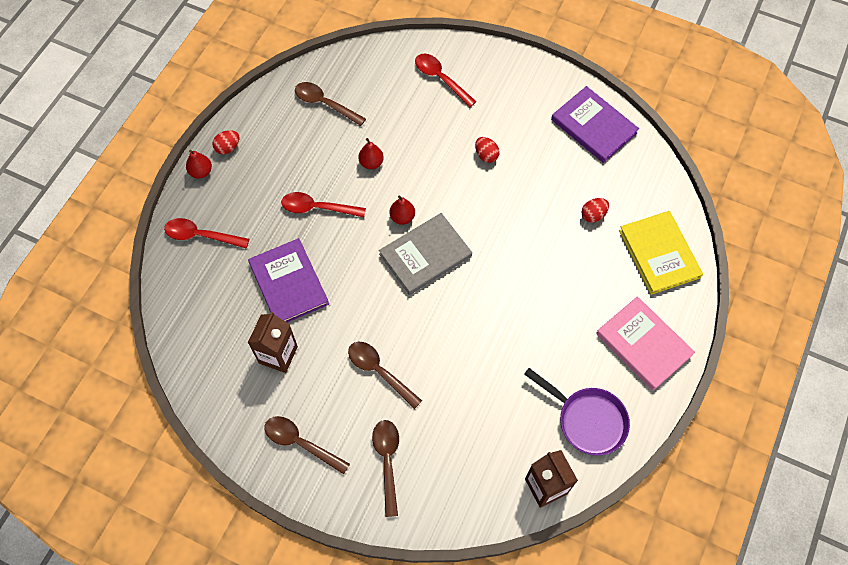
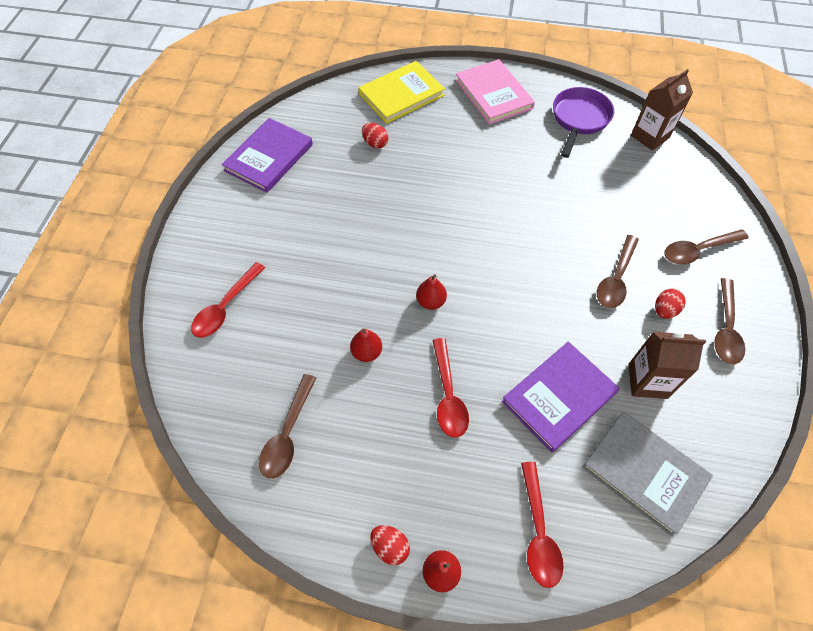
camera: 105 degrees left, 5 degrees down
grey book [379,213,472,295] -> grey book moved to [582,412,713,536]
red egg [475,137,500,163] -> red egg moved to [655,289,686,319]
pink book [596,296,695,391] -> pink book turned 60 degrees counterclockwise [455,59,535,125]

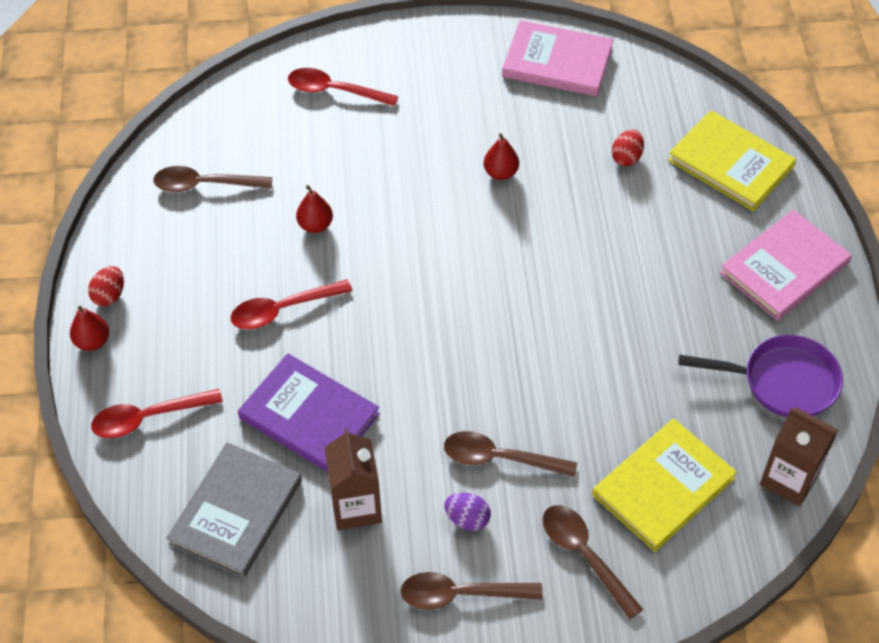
camera: 75 degrees right, 5 degrees down
purple book [221,118,313,193] -> pink book [502,20,614,96]
red pear [416,274,447,310] -> red pear moved to [484,133,519,180]
red egg [655,289,686,319] -> purple egg [444,493,491,531]
none -> yellow book [592,419,737,552]

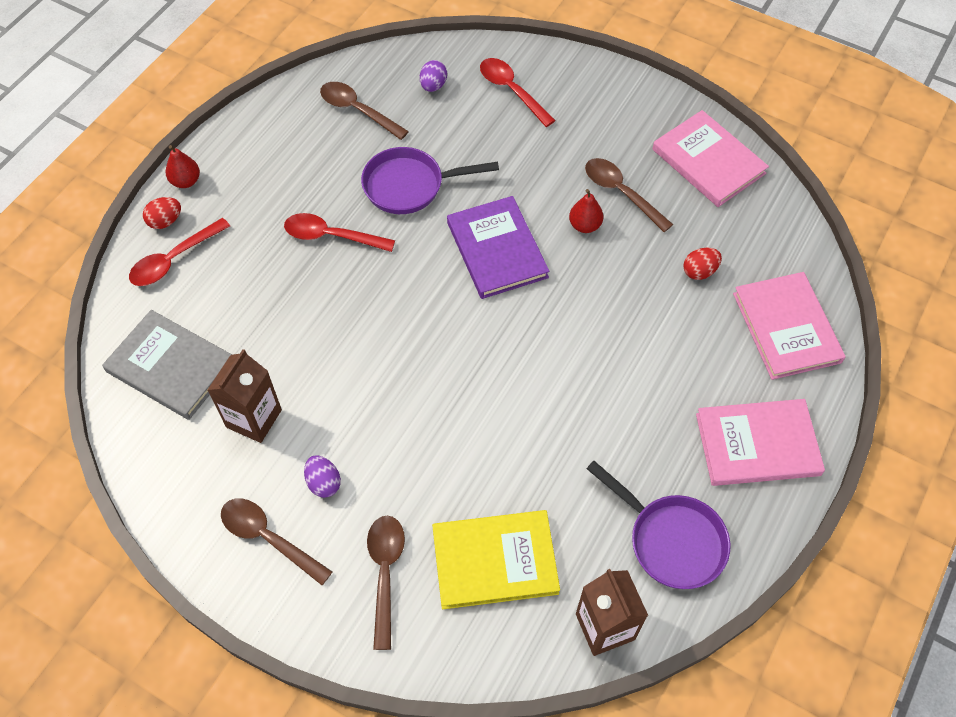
camera: 35 degrees right, 5 degrees up
red egg [88,266,124,306] -> red egg moved to [143,197,181,229]
red spoon [91,389,223,438] -> red spoon turned 60 degrees counterclockwise [129,218,230,286]
grey book [166,442,302,578] -> grey book turned 60 degrees clockwise [102,310,232,420]
purple book [238,353,380,472] -> purple book moved to [447,196,549,299]
red pear [296,185,333,233] -> purple pan [361,147,499,214]
brown spoon [444,431,577,477] -> brown spoon moved to [585,158,673,232]
yellow book [668,110,796,211] -> pink book [733,272,846,380]
none -> purple egg [420,60,447,92]

